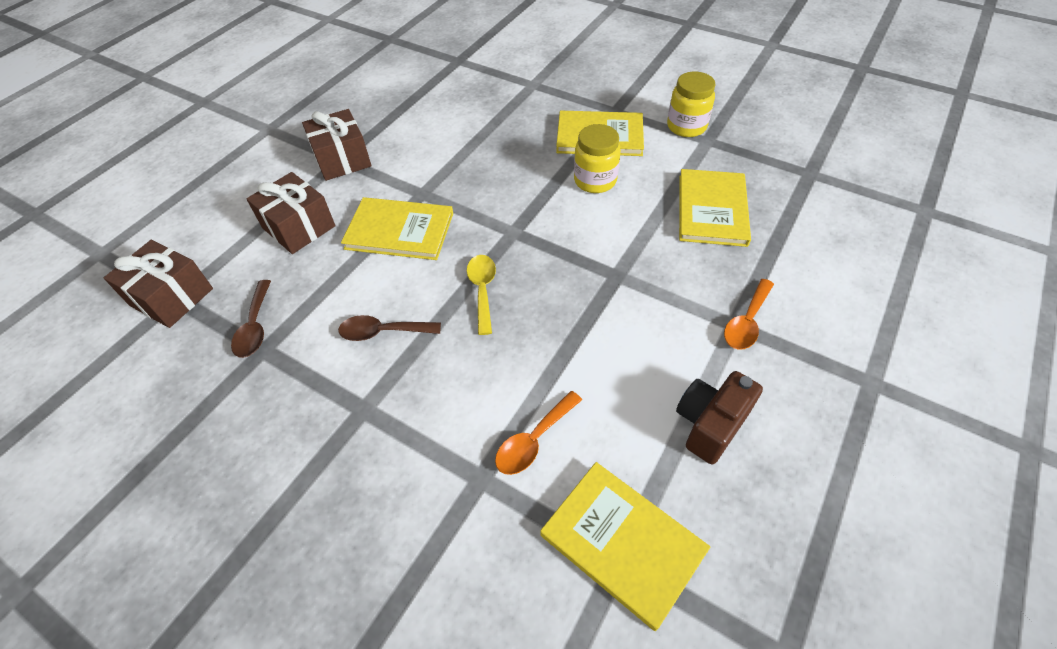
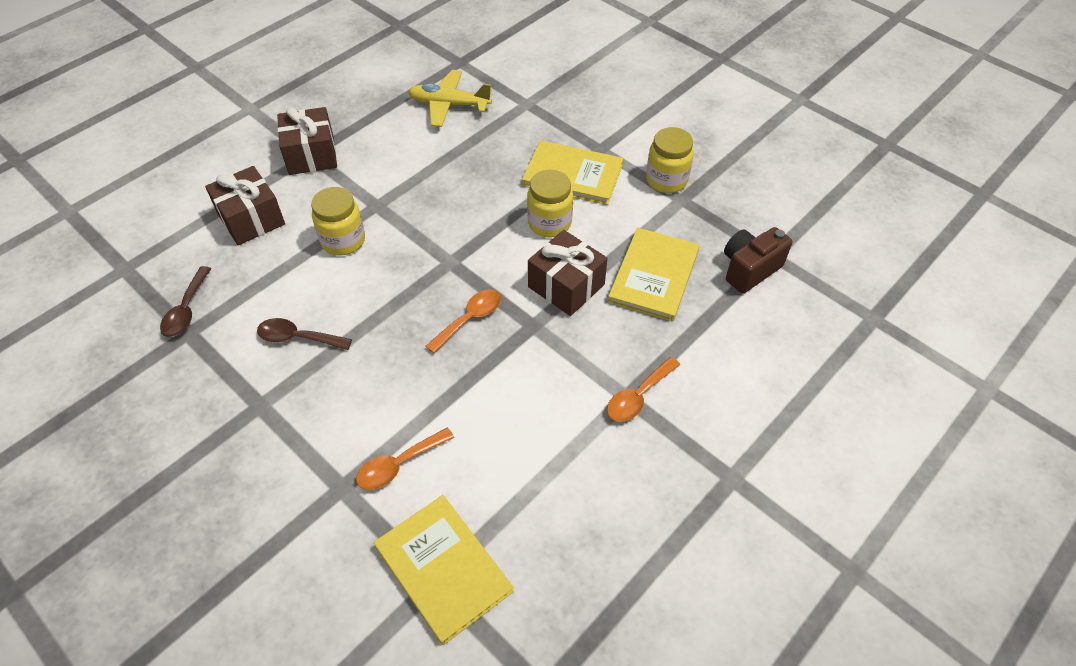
camera: 10 degrees right, 0 degrees up
brown gift [104,240,213,328] -> brown gift moved to [528,230,608,316]
yellow book [341,197,453,260] -> yellow jar [311,187,365,256]
yellow spoon [467,255,496,335] -> none
brown camera [676,371,763,464] -> brown camera moved to [724,227,792,293]
none -> yellow plane [408,70,492,127]
none -> orange spoon [426,289,501,354]

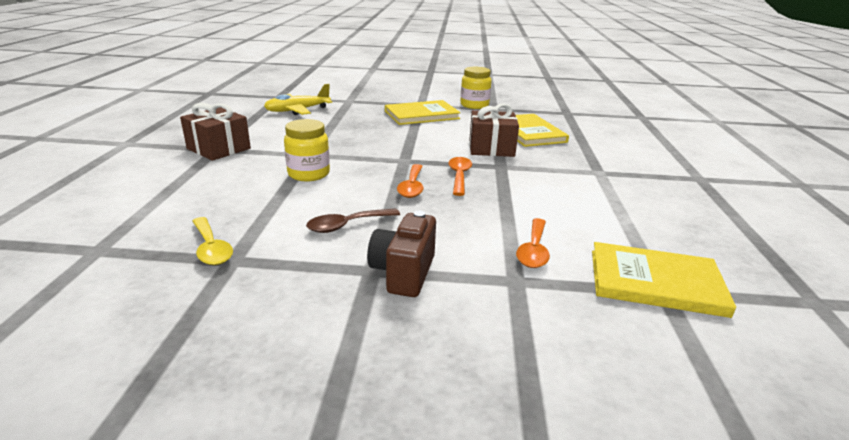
camera: 40 degrees left, 25 degrees down
brown spoon [160,266,212,337] -> yellow spoon [192,217,233,265]
brown gift [205,166,285,245] -> none
yellow jar [527,170,573,237] -> none
orange spoon [607,357,680,422] -> orange spoon moved to [397,164,423,198]
brown camera [724,227,792,293] -> brown camera moved to [367,211,436,297]

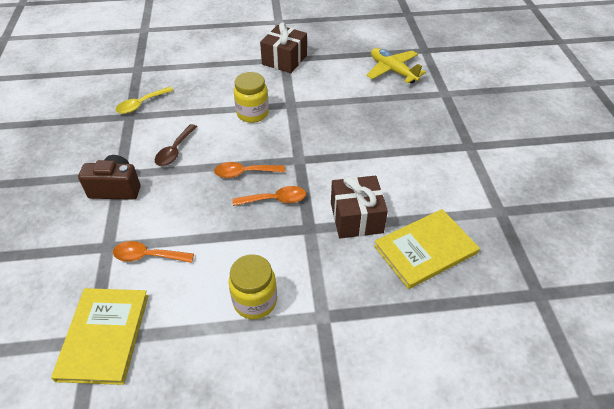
camera: 80 degrees right, 20 degrees up
brown spoon [306,208,400,233] -> brown spoon turned 120 degrees counterclockwise [155,124,197,166]
yellow book [385,100,461,125] -> none
yellow jar [460,67,492,109] -> yellow jar moved to [229,254,277,319]

